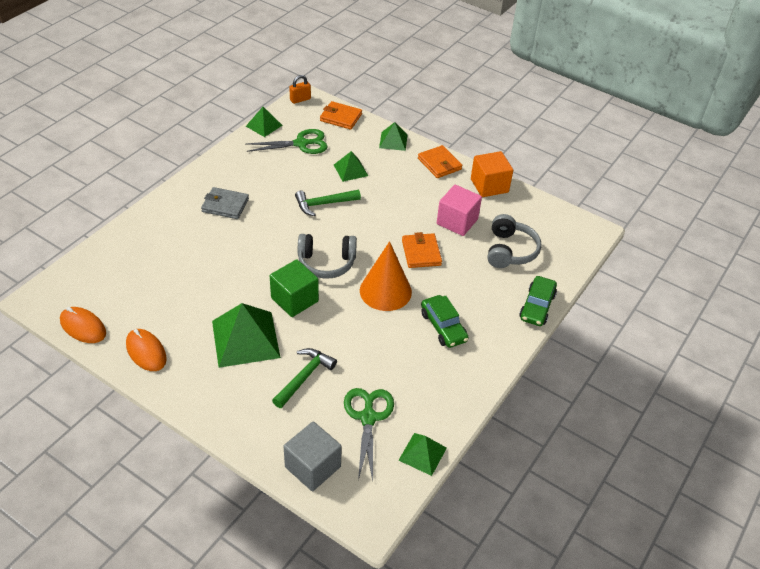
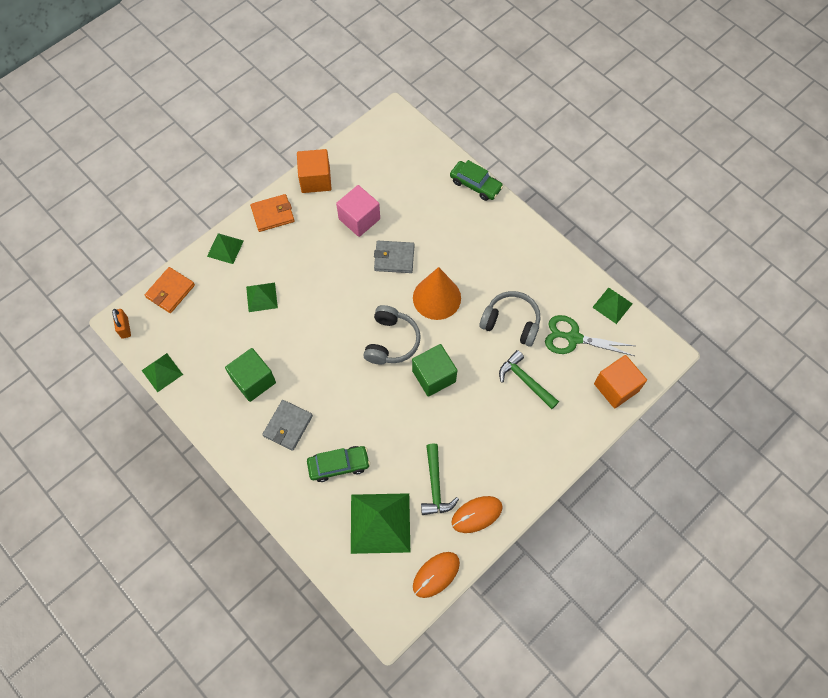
camera: 75 degrees left, 20 degrees up
green pyramid [212,303,281,368] -> green pyramid moved to [351,493,410,554]
green scissors [246,129,328,154] -> none
grey cube [283,421,342,491] -> orange cube [594,355,647,408]
green hammer [295,190,361,216] -> green hammer moved to [421,444,459,515]
orange wallet [402,232,442,268] -> grey wallet [374,241,414,273]
green car [421,295,469,348] -> green car moved to [307,446,370,482]
grey headphones [487,214,542,268] -> grey headphones moved to [479,291,540,347]
none -> green cube [225,348,276,402]

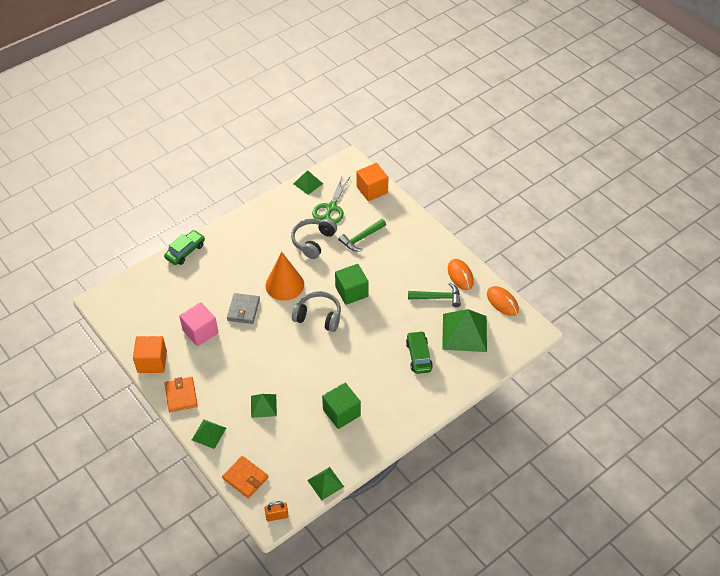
camera: 85 degrees left, 15 degrees down
grey wallet [262,400,313,451] -> none

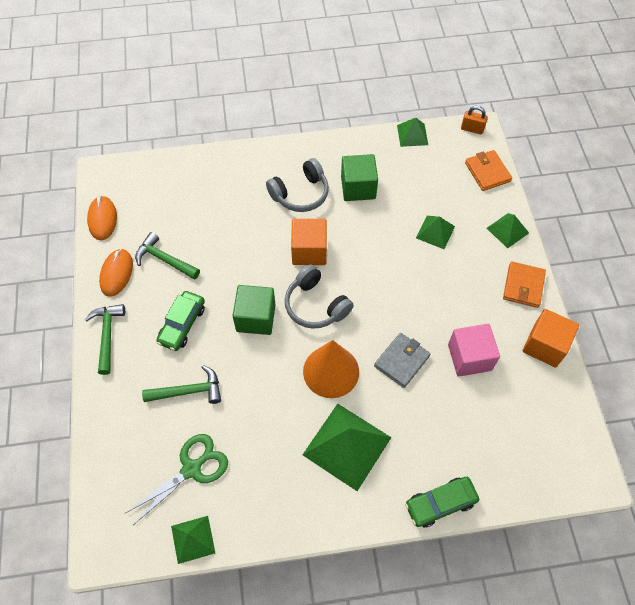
camera: 150 degrees left, 10 degrees up
grey headphones [291,218,337,259] -> grey headphones moved to [266,158,329,212]
orange cube [357,163,389,201] -> orange cube moved to [291,219,327,265]
green car [406,331,433,374] -> green car moved to [156,291,205,351]
green pyramid [442,309,487,352] -> green pyramid moved to [302,404,392,491]
none -> green hammer [85,304,125,375]

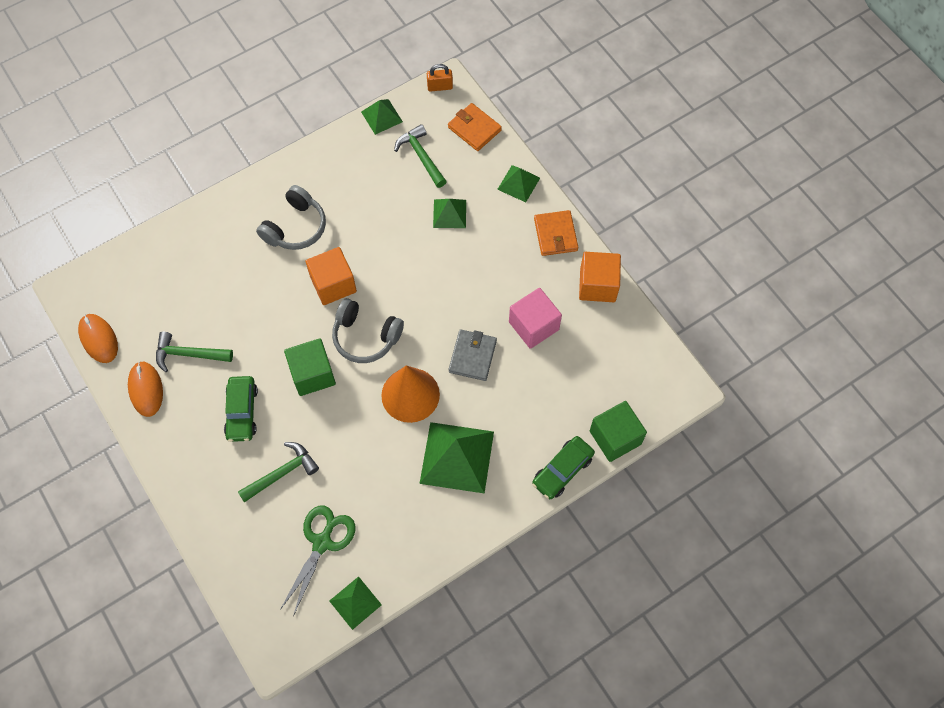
camera: 25 degrees left, 5 degrees up
green hammer [85,304,125,375] -> green hammer moved to [394,124,447,188]
green cube [341,154,378,201] -> green cube moved to [590,401,647,462]

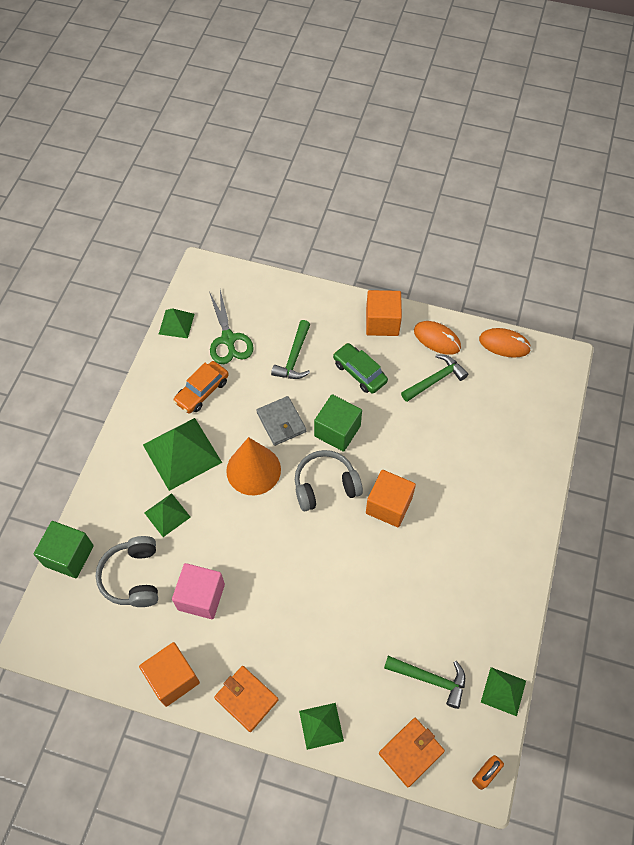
camera: 140 degrees right, 5 degrees down
grey headphones [256,185,326,250] -> grey headphones moved to [96,536,158,607]
green pyramid [433,199,466,228] -> green pyramid moved to [144,493,191,537]
orange wallet [448,103,502,151] -> orange wallet turned 45 degrees counterclockwise [379,718,445,788]
grey wallet [449,330,497,381] -> grey wallet moved to [257,396,306,446]
green car [532,436,595,499] -> none
none -> orange car [173,361,229,414]
none -> orange cube [366,290,402,336]

